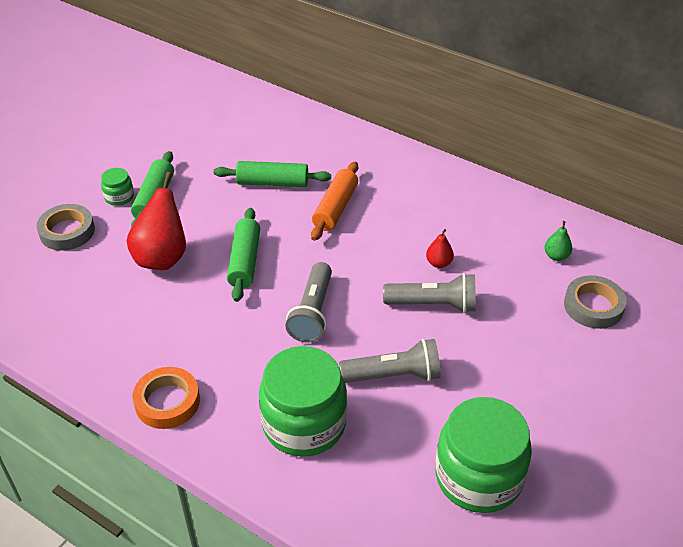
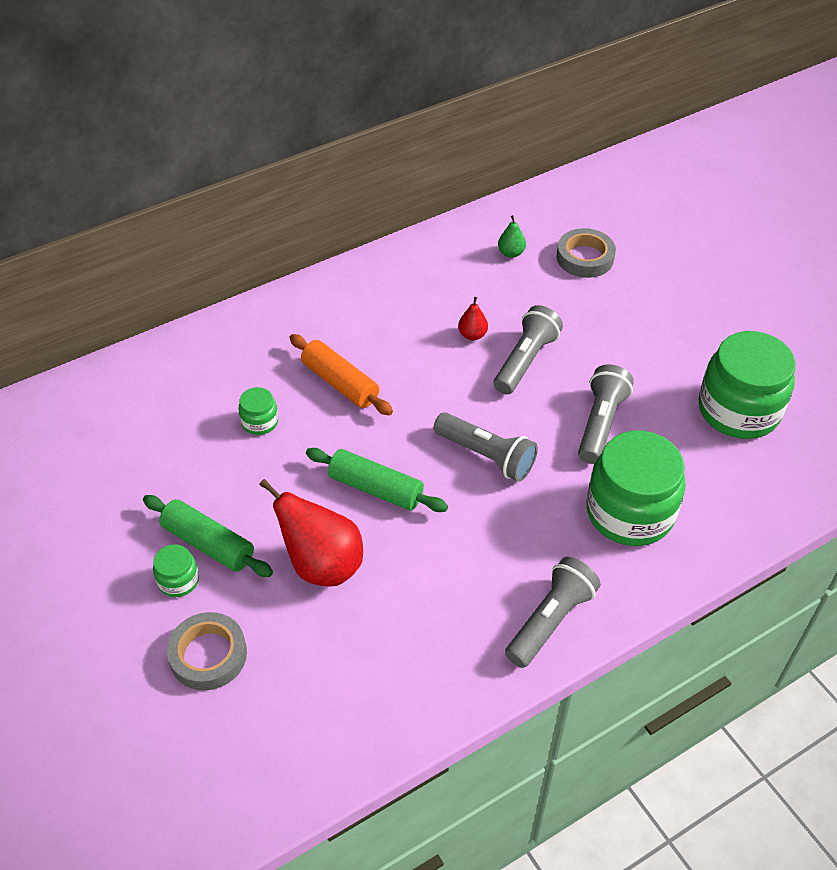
camera: 65 degrees left, 5 degrees up
orange tape [133,367,200,429] -> grey flashlight [505,557,601,668]
green rolling pin [213,161,331,187] -> green jar [238,387,278,435]

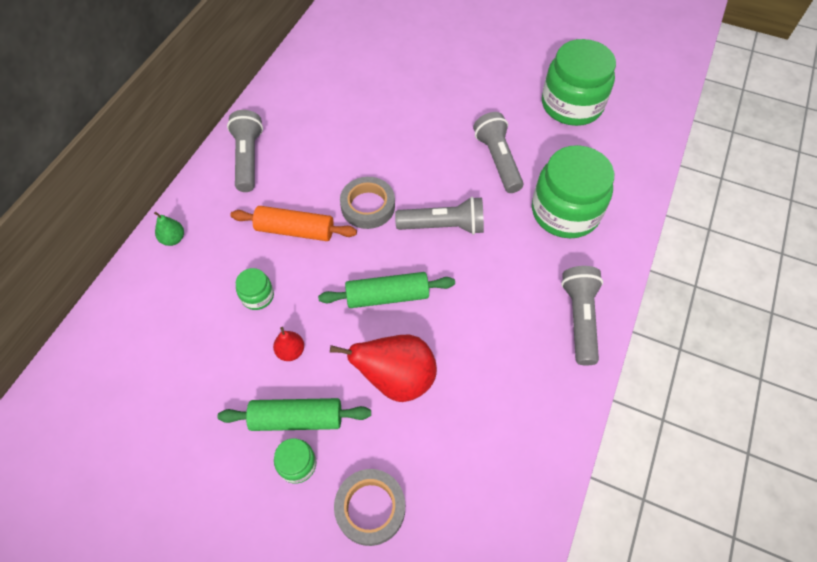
camera: 35 degrees left, 10 degrees up
red pear [458,297,488,340] -> red pear moved to [273,327,304,361]
grey flashlight [494,305,563,395] -> grey flashlight moved to [227,110,263,192]
green pear [498,215,526,258] -> green pear moved to [154,212,184,246]
grey tape [557,228,616,278] -> grey tape moved to [340,177,395,229]

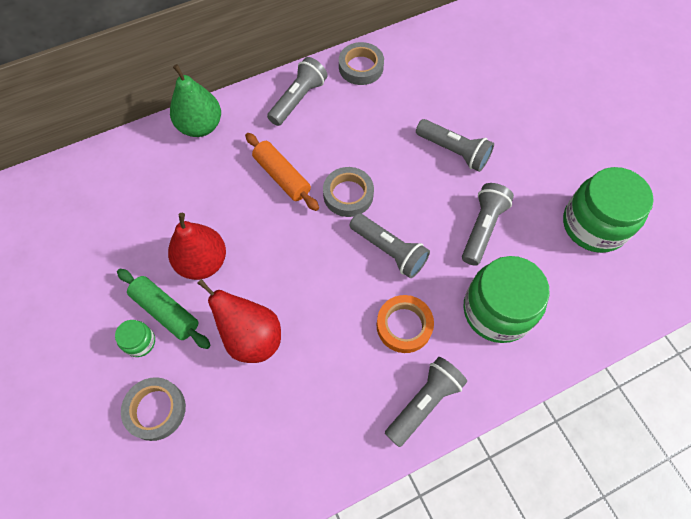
camera: 40 degrees right, 5 degrees up
green pear [154,212,184,246] -> green pear [170,64,221,137], size x2.10
green jar [236,268,274,310] -> none
red pear [273,327,304,361] -> red pear [168,213,226,280], size x2.10
green rolling pin [318,272,455,308] -> none
none -> grey tape [339,42,384,85]
none -> orange tape [376,295,434,353]
none -> grey flashlight [416,119,494,172]

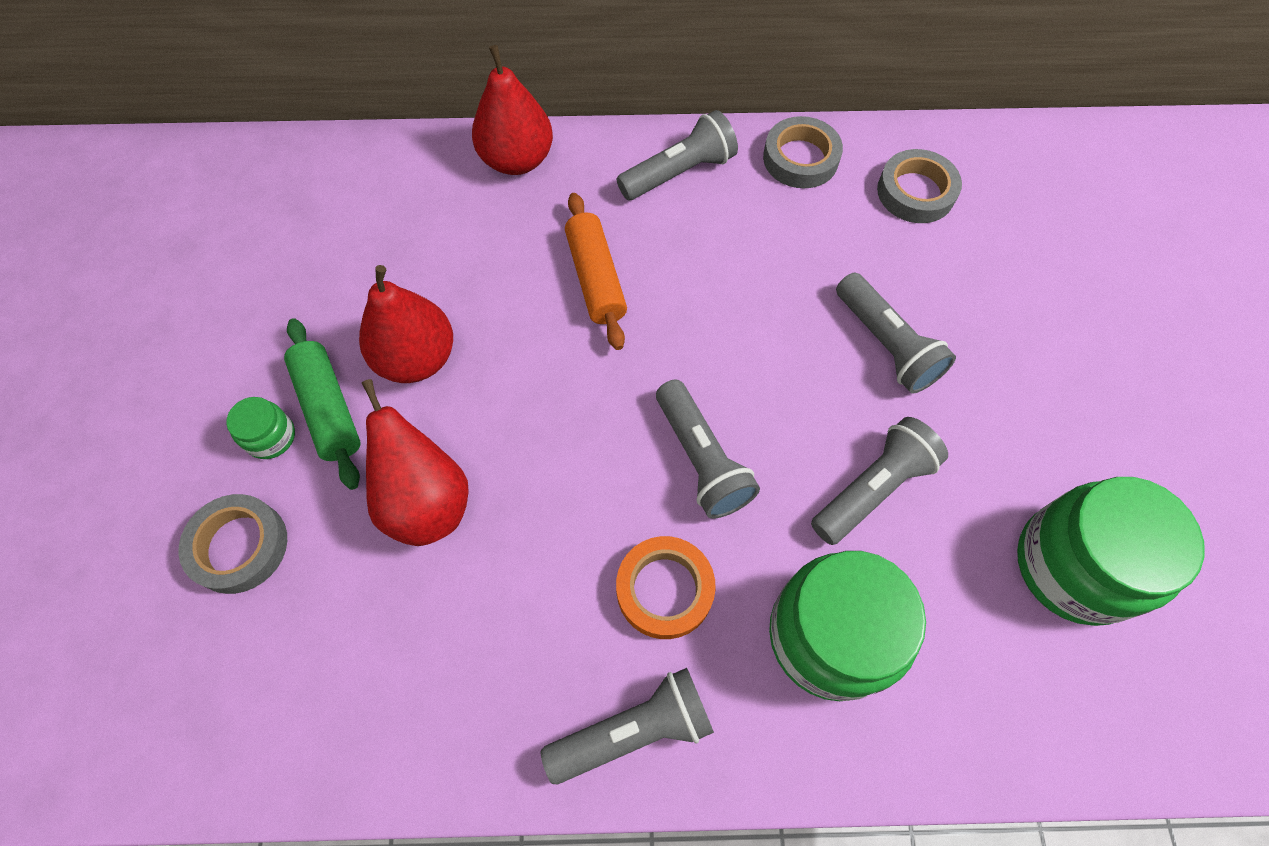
camera: 25 degrees right, 0 degrees up
green pear [170,64,221,137] -> red pear [472,45,553,175]
grey tape [323,167,374,217] -> grey tape moved to [877,149,962,223]

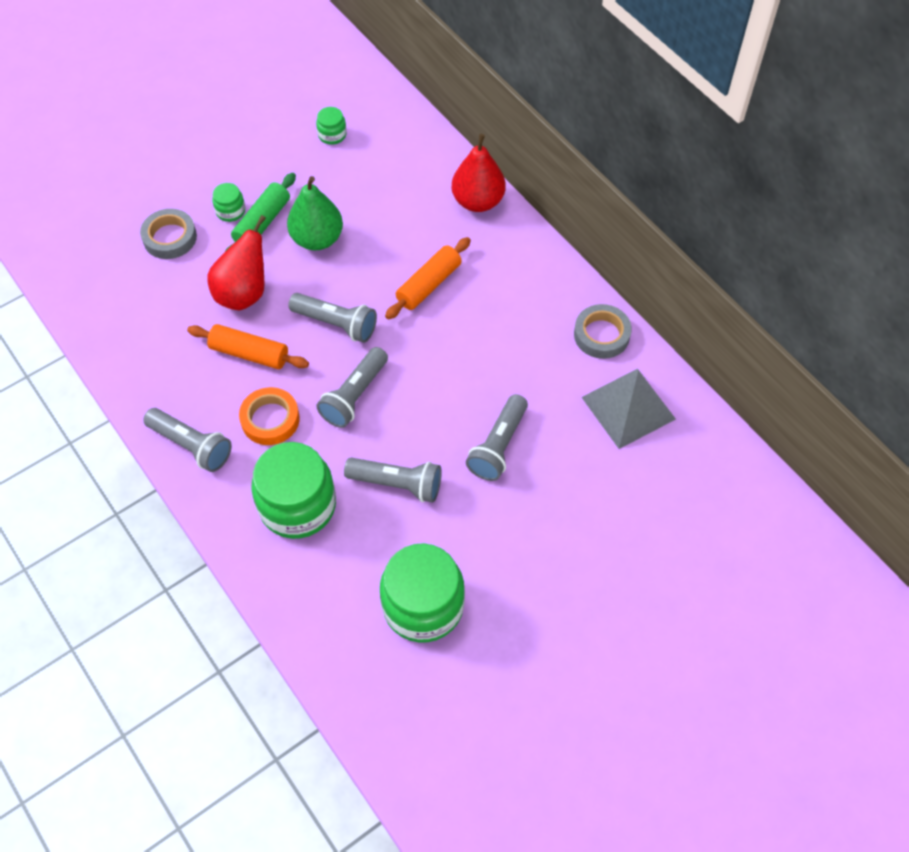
camera: 55 degrees right, 5 degrees down
red pear [359,265,453,383] -> green pear [287,176,343,250]
grey flashlight [617,110,738,200] -> grey flashlight moved to [288,293,377,343]
grey tape [877,149,962,223] -> grey pyramid [582,369,676,449]
none -> orange rolling pin [187,324,309,369]
none -> green jar [316,107,347,145]

